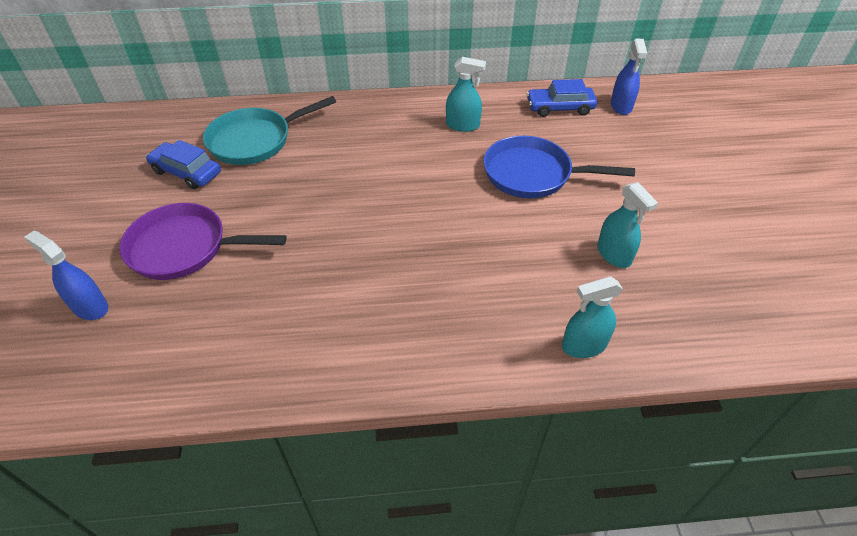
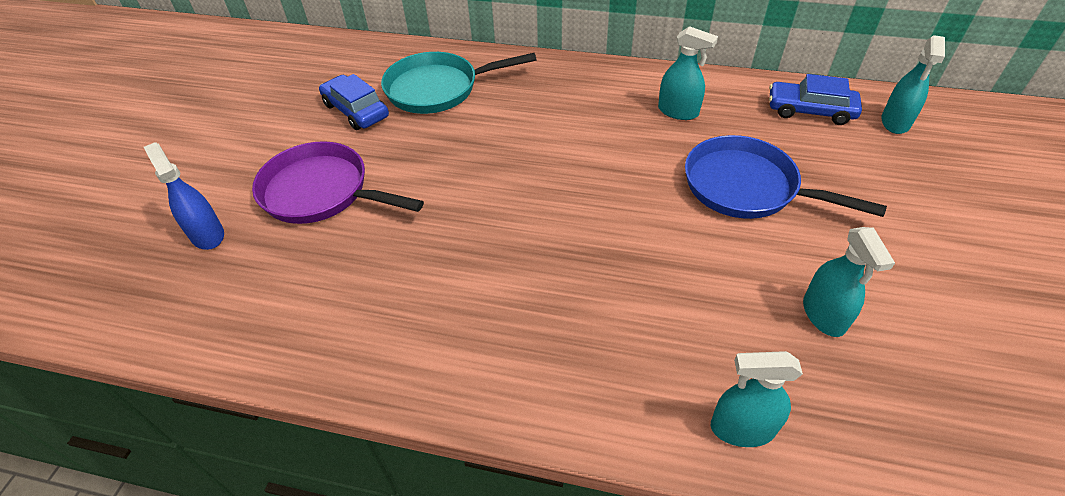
camera: 20 degrees right, 0 degrees up
blue spray bottle [611,39,647,115] -> turquoise spray bottle [881,35,945,134]

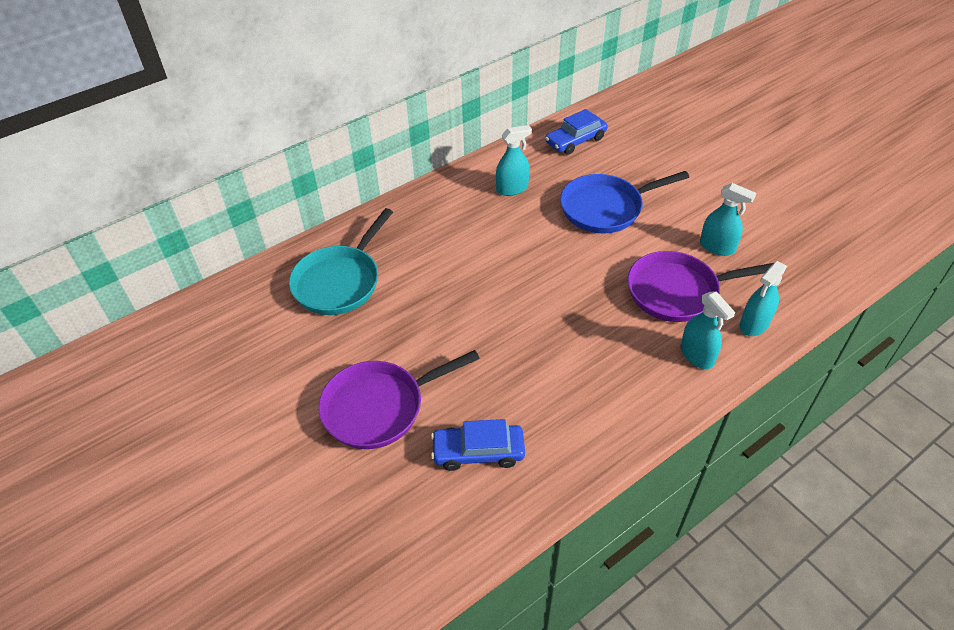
camera: 50 degrees left, 0 degrees up
blue spray bottle [144,142,224,250] -> none
blue car [319,74,389,130] -> blue car moved to [431,419,525,471]
turquoise spray bottle [881,35,945,134] -> turquoise spray bottle moved to [681,291,735,369]
none -> purple pan [628,251,773,322]

